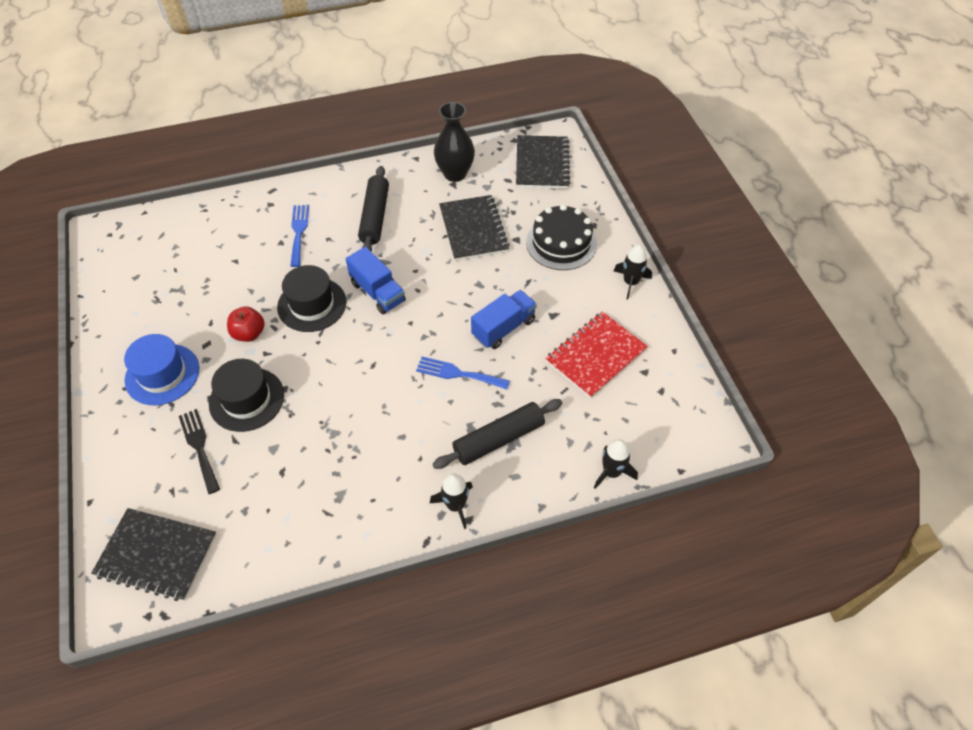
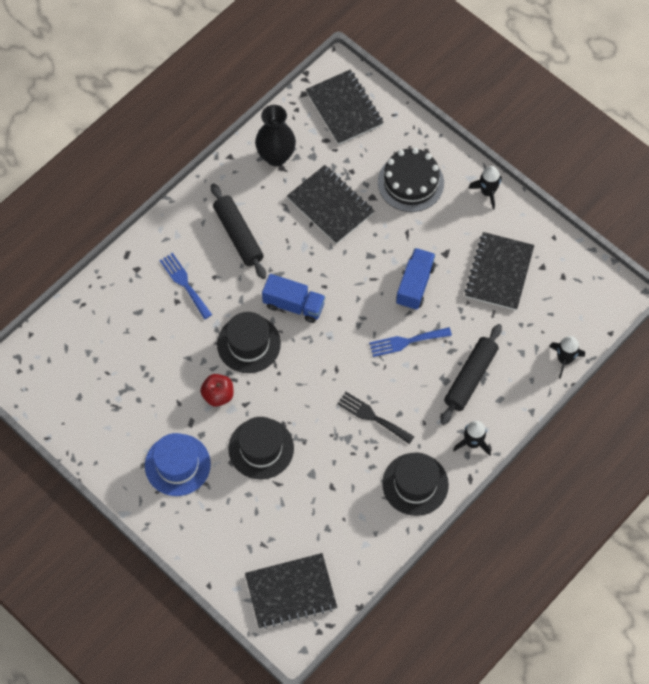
camera: 30 degrees left, 10 degrees up
black fork [179,409,220,494] -> black fork moved to [337,392,415,444]
red notebook [545,312,648,398] -> black notebook [464,232,534,310]
none -> black hat [382,452,449,516]

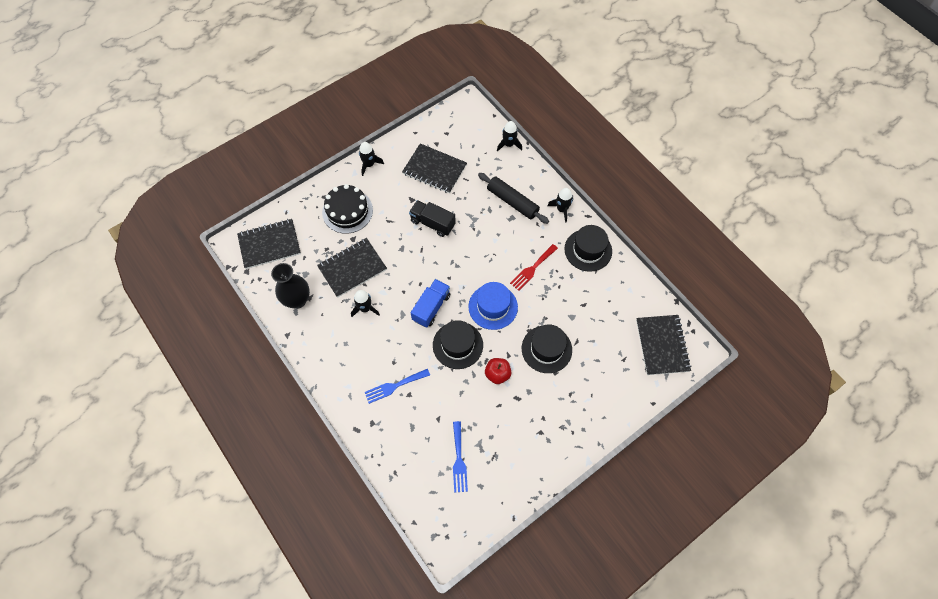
camera: 80 degrees left, 0 degrees up
blue hat [145,433,211,496] -> blue hat moved to [468,282,518,330]
black rolling pin [211,183,266,279] -> none
black fork [337,392,415,444] -> red fork [510,244,558,291]
blue fork [369,327,452,357] -> blue fork moved to [453,421,468,492]
blue truck [396,248,436,310] -> black truck [409,200,456,237]
none -> black rocket [351,290,380,317]

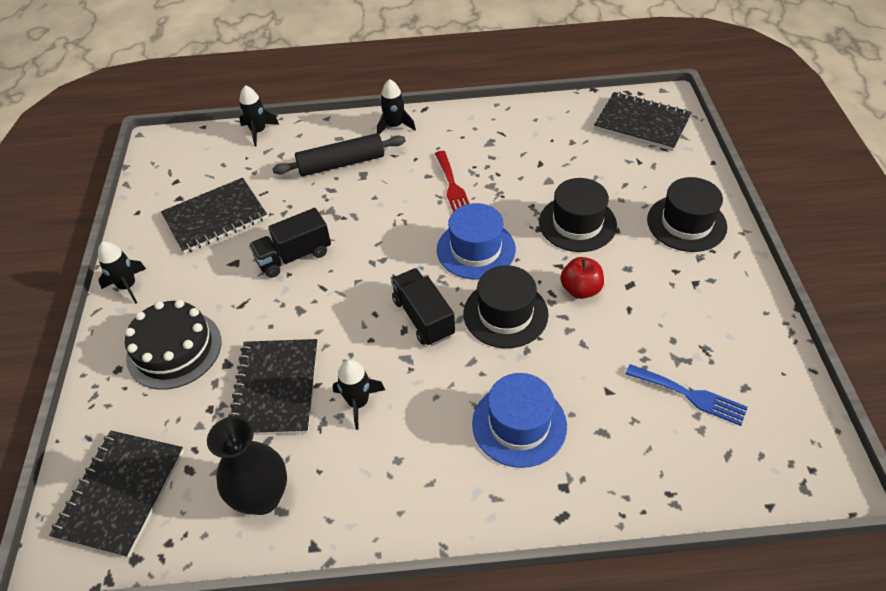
camera: 55 degrees left, 15 degrees down
blue fork [365,369,430,404] -> blue hat [472,373,567,468]
blue truck [411,279,450,328] -> black truck [391,268,455,346]
black hat [564,225,612,272] -> black hat moved to [647,177,727,252]

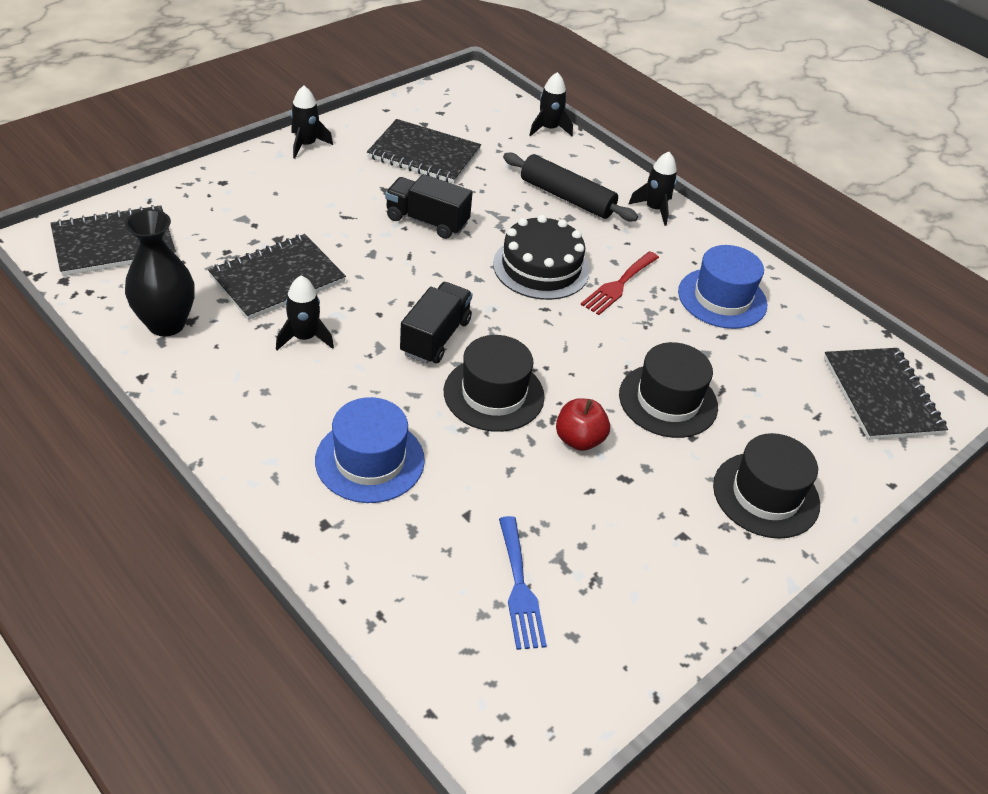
camera: 45 degrees right, 5 degrees down
black cake [125,300,221,390] -> black cake moved to [493,215,590,300]
blue hat [437,203,516,280] -> blue hat moved to [678,245,767,329]

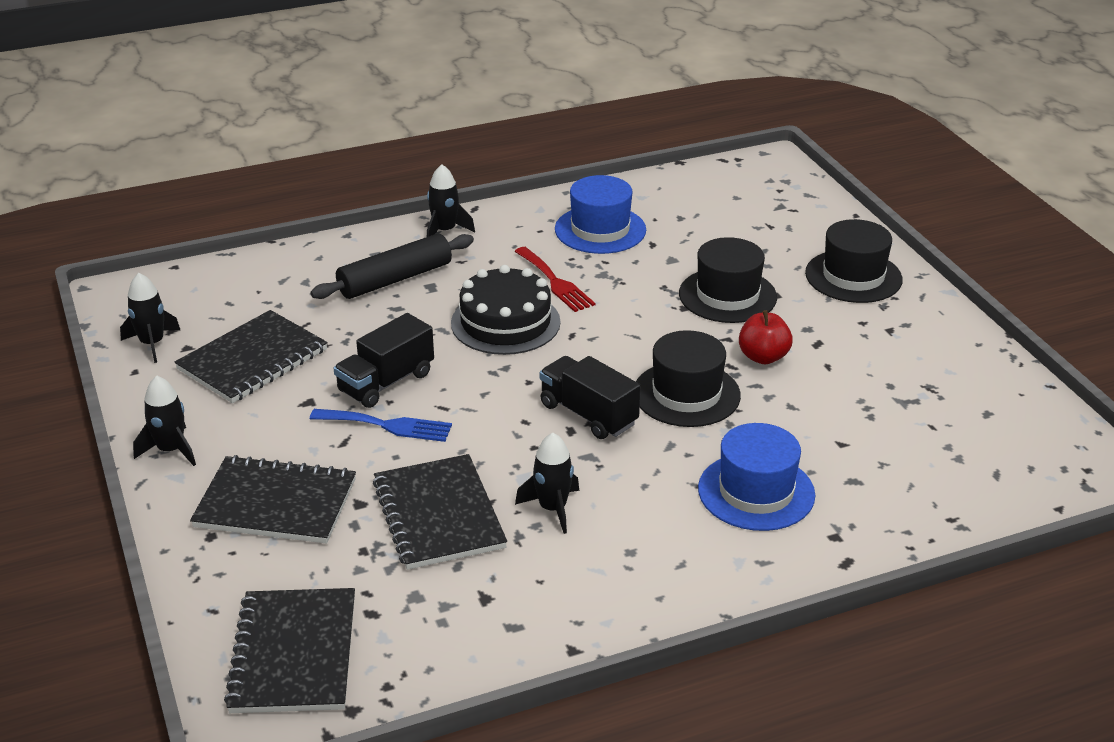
camera: 65 degrees left, 10 degrees down
black vase [125,209,195,336] -> none
blue fork [499,516,547,650] -> blue fork moved to [310,409,452,442]
black rocket [529,72,573,136] -> black rocket moved to [120,273,181,363]
black notebook [824,348,948,440] -> black notebook moved to [190,455,356,544]

